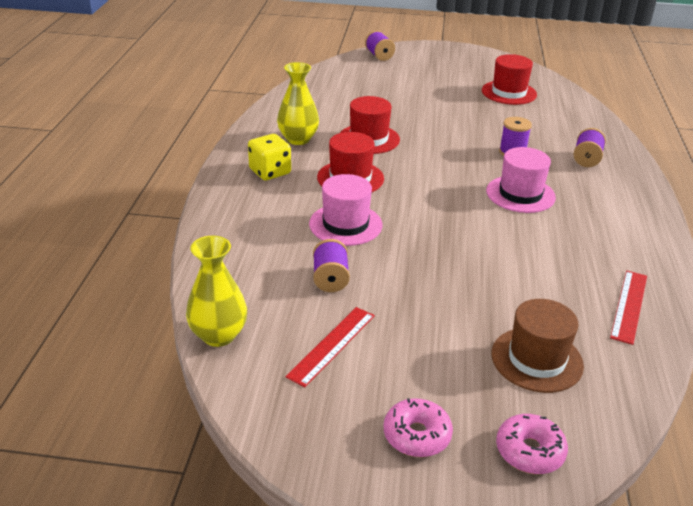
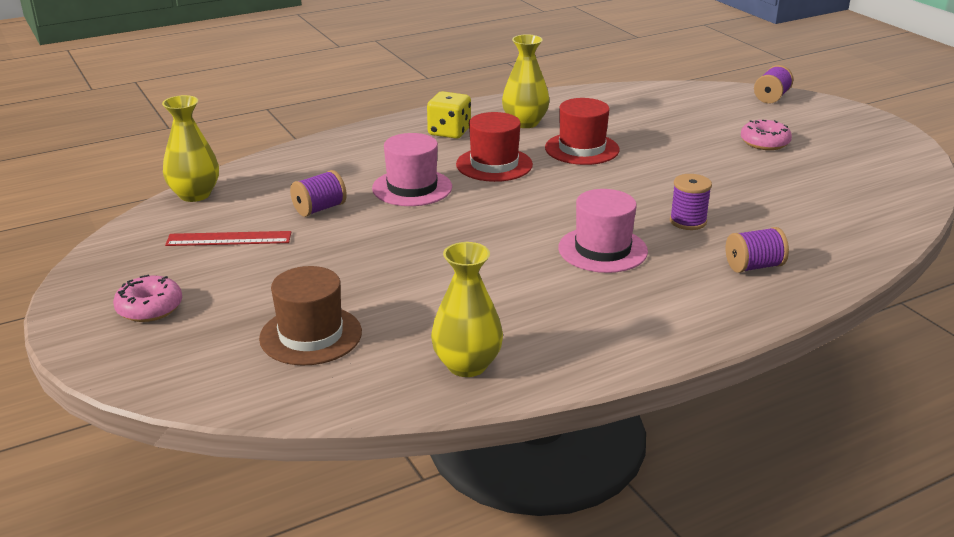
camera: 55 degrees right, 5 degrees down
red hat [482,54,537,105] -> none
pink donut [496,414,568,474] -> pink donut moved to [741,120,792,150]
red ruler [610,271,647,345] -> yellow vase [431,242,503,377]

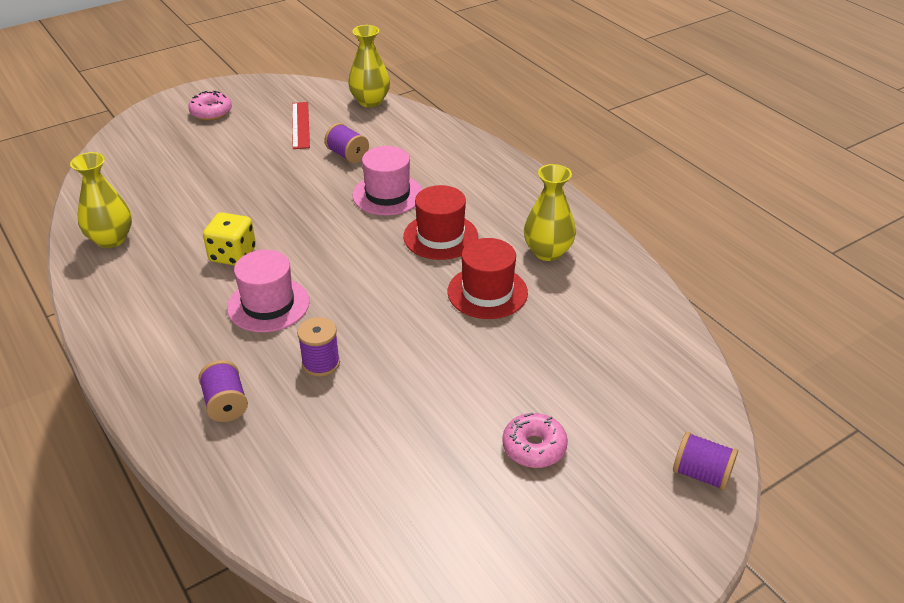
camera: 85 degrees right, 10 degrees up
brown hat [259,266,362,366] -> none
yellow dice [427,91,471,139] -> yellow dice moved to [203,212,256,266]

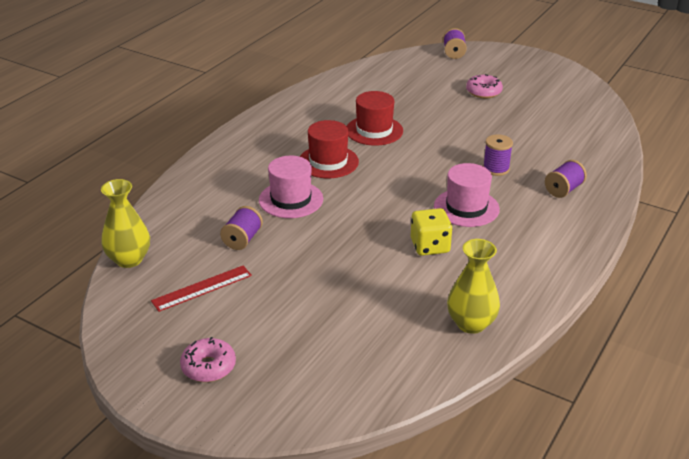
camera: 115 degrees left, 5 degrees down
yellow vase [524,164,576,261] -> none

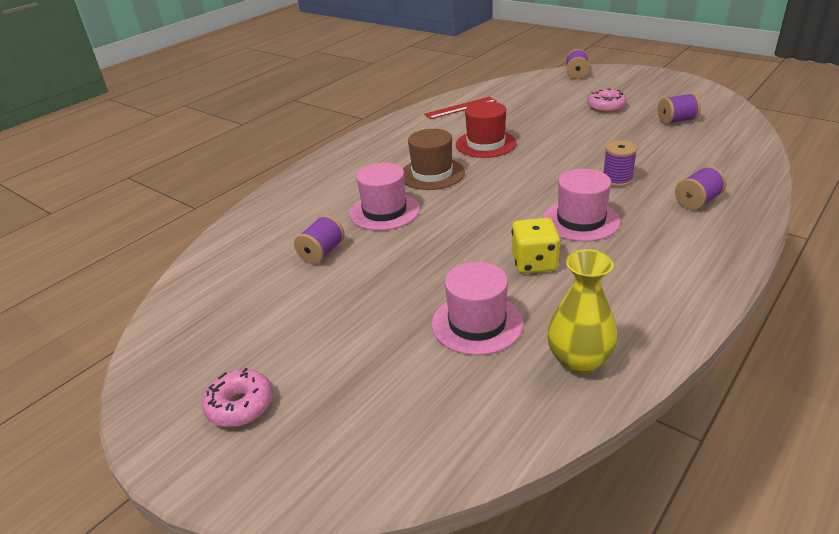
camera: 10 degrees right, 0 degrees up
yellow vase [101,179,150,268] -> none
red ruler [151,266,252,312] -> red ruler moved to [424,97,497,119]
red hat [300,120,359,178] -> brown hat [403,129,465,190]
none -> pink hat [432,262,524,355]
none -> purple spool [658,93,701,124]

